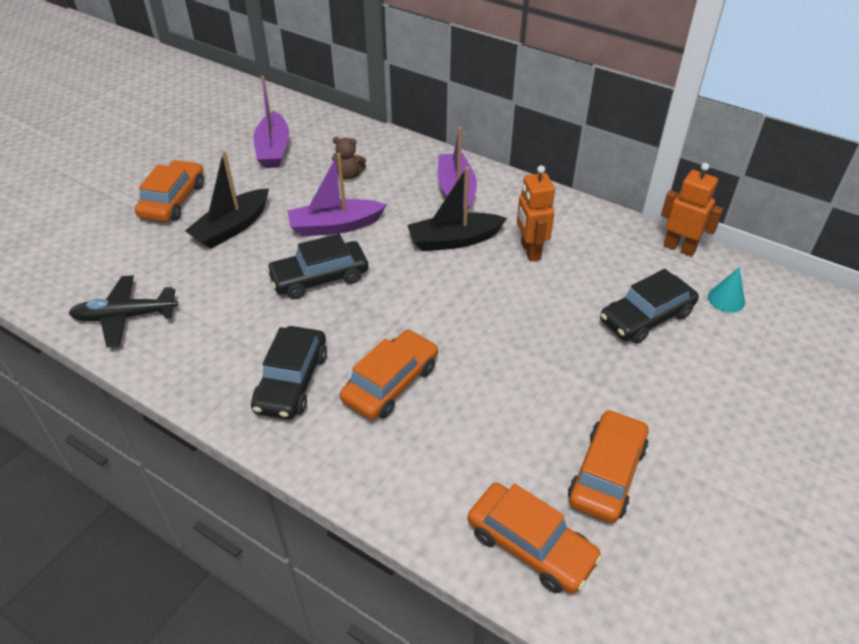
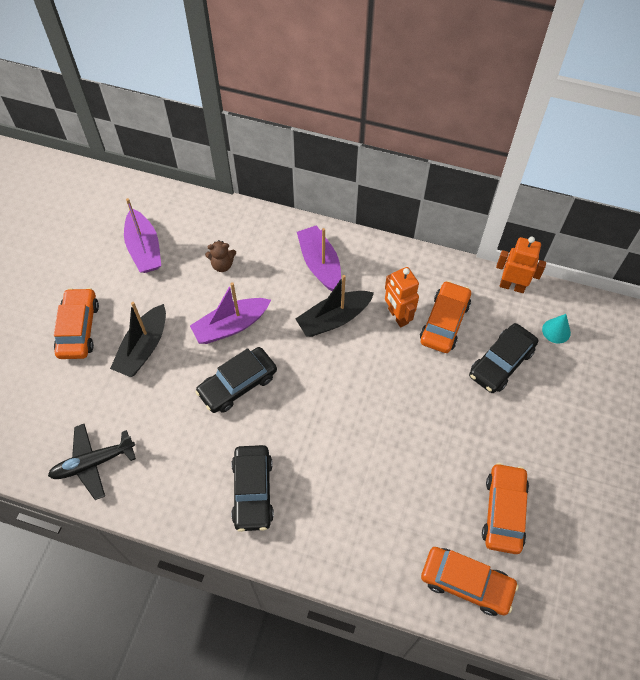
camera: 15 degrees left, 15 degrees up
orange car [340,330,438,420] -> orange car moved to [420,281,471,353]

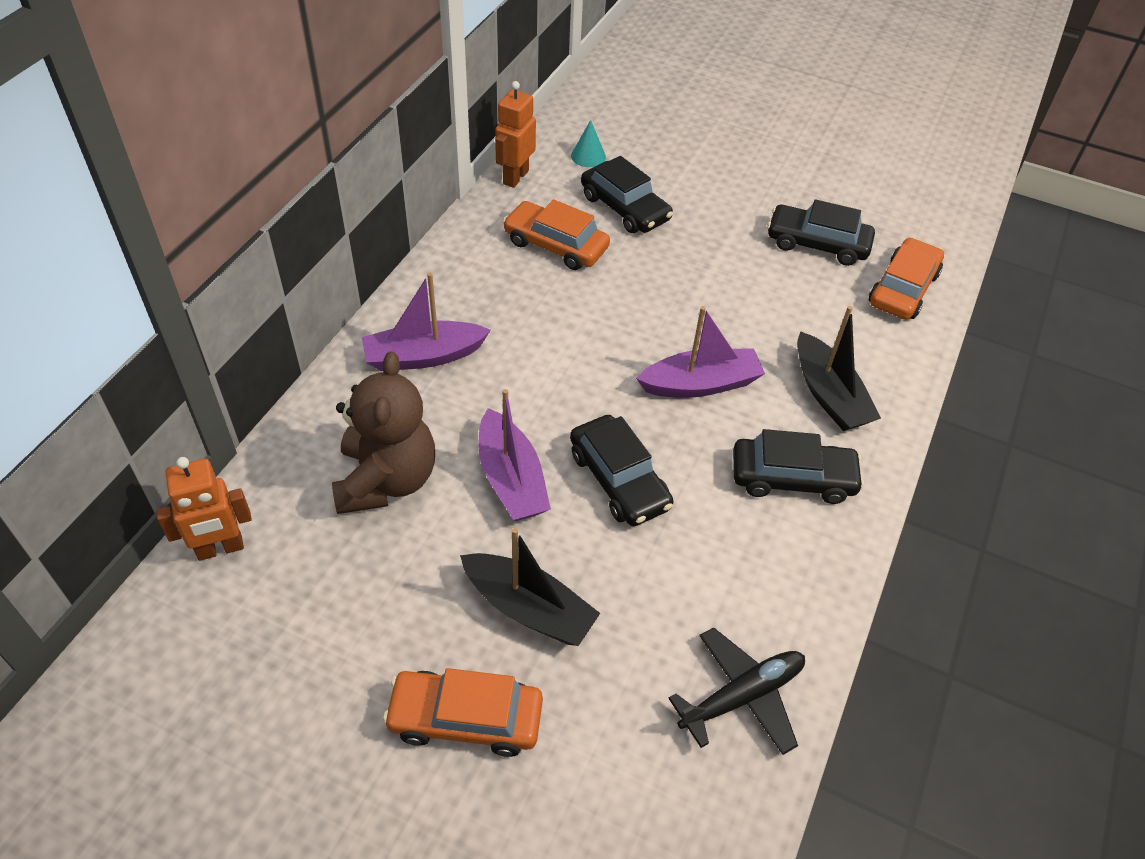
camera: 85 degrees left, 10 degrees down
black plane [48,424,136,500] -> black plane turned 105 degrees counterclockwise [668,628,805,755]
purple boat [124,198,161,273] -> purple boat moved to [636,306,765,398]
brown teddy bear [205,240,236,272] -> brown teddy bear [332,351,435,514], size x2.18
black boat [296,275,374,337] -> black boat moved to [797,306,881,431]
orange robot [385,267,419,327] -> orange robot moved to [156,457,252,561]
orange car [482,463,529,554] -> black car [767,199,875,266]

